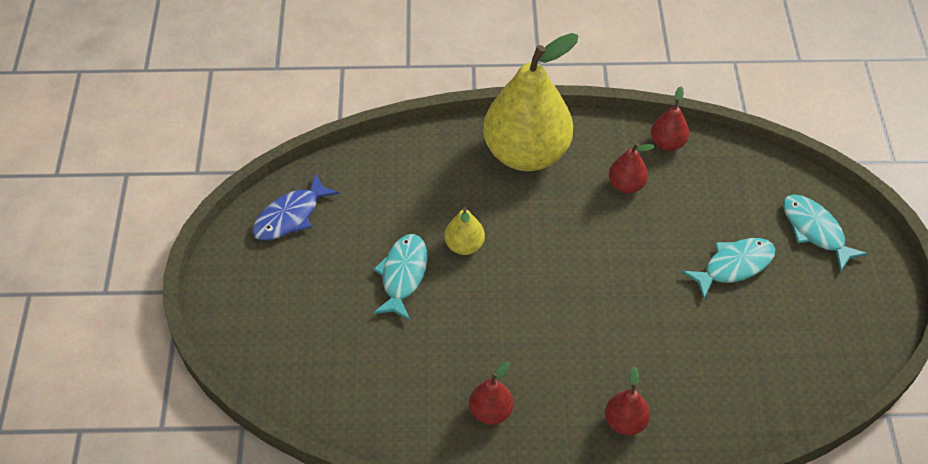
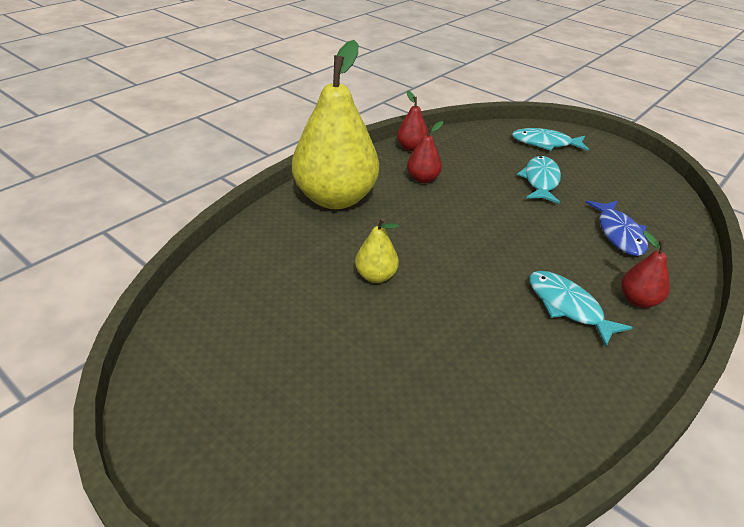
camera: 50 degrees left, 15 degrees down
blue fish [252,173,340,240] -> blue fish moved to [586,200,648,256]
turquoise fish [373,234,427,320] -> turquoise fish moved to [529,271,633,347]
red pear [469,362,513,425] -> none

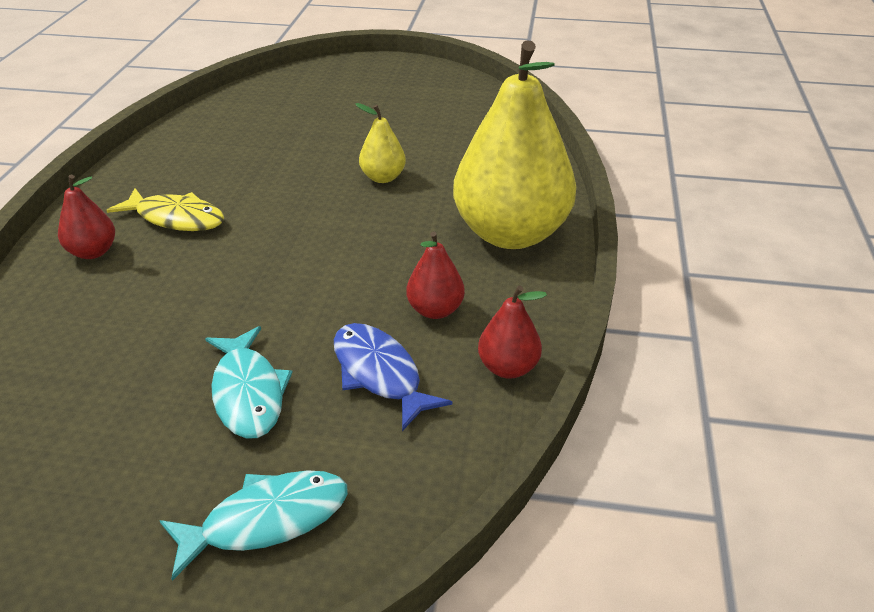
camera: 150 degrees right, 0 degrees up
turquoise fish [529,271,633,347] -> yellow fish [106,188,224,231]
blue fish [586,200,648,256] -> blue fish moved to [334,323,453,431]

